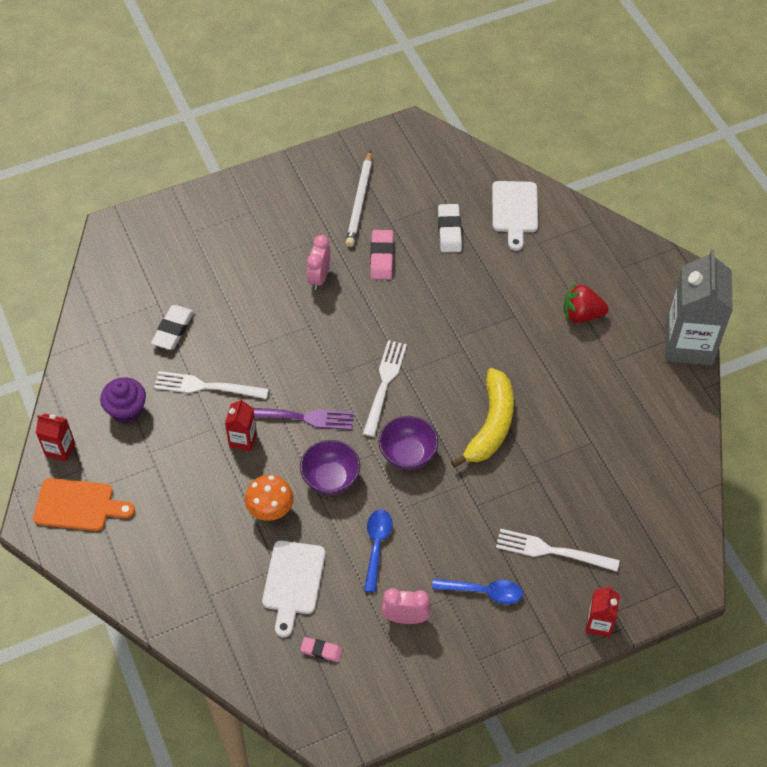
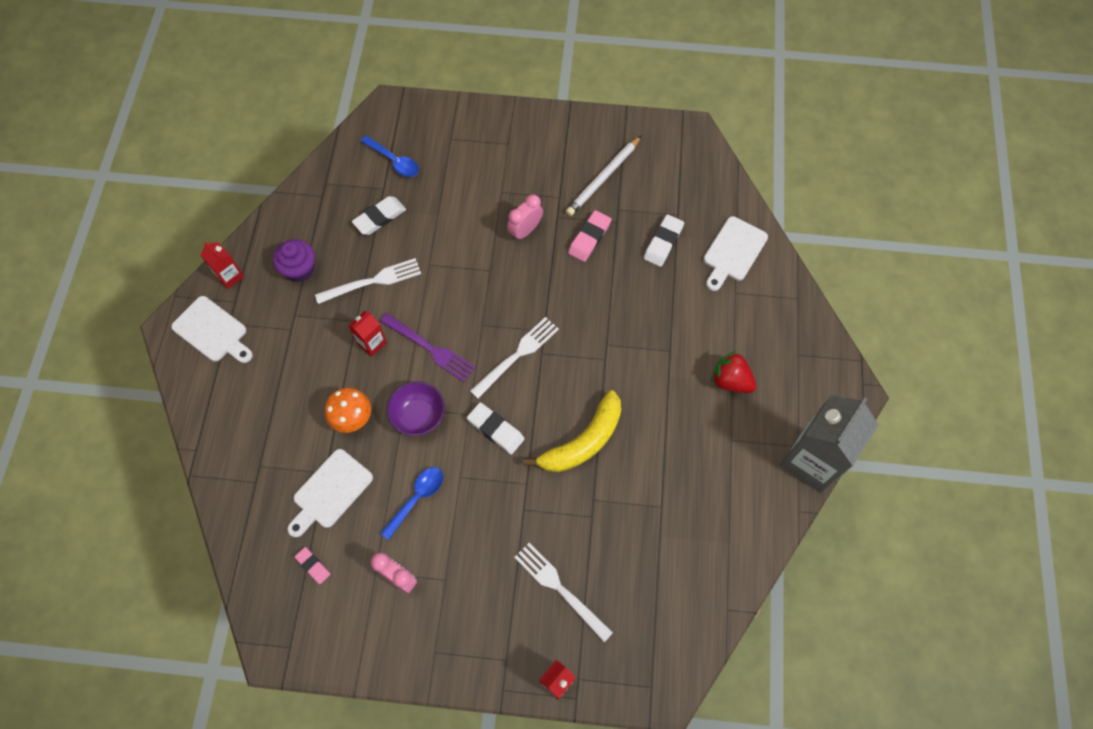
camera: 30 degrees right, 10 degrees up
orange cutting board [33,478,135,531] -> white cutting board [171,296,253,363]
white fork [154,371,269,399] -> white fork turned 120 degrees clockwise [315,258,421,304]
purple bowl [379,416,438,470] -> white eraser [467,402,525,454]
blue spoon [432,578,523,604] -> blue spoon moved to [361,136,419,177]

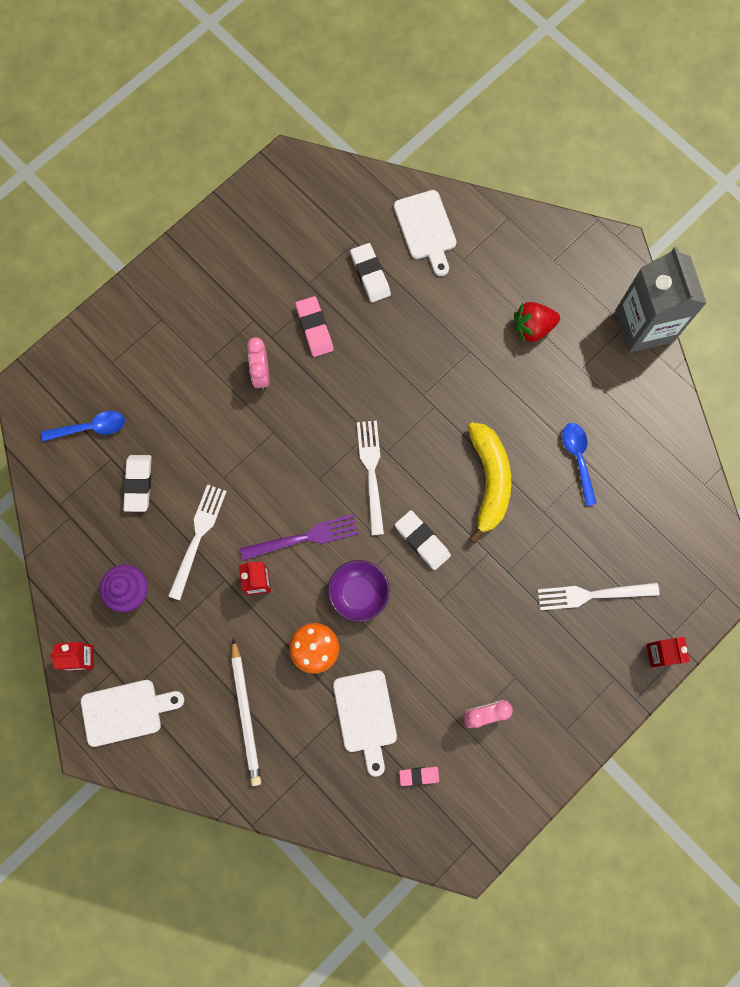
camera: 50 degrees left, 10 degrees up
blue spoon [380,467,443,540] -> blue spoon moved to [562,423,597,506]
white eraser [467,402,525,454] -> white eraser turned 60 degrees clockwise [395,510,451,570]
white pencil [566,136,641,216] -> white pencil moved to [231,638,261,786]

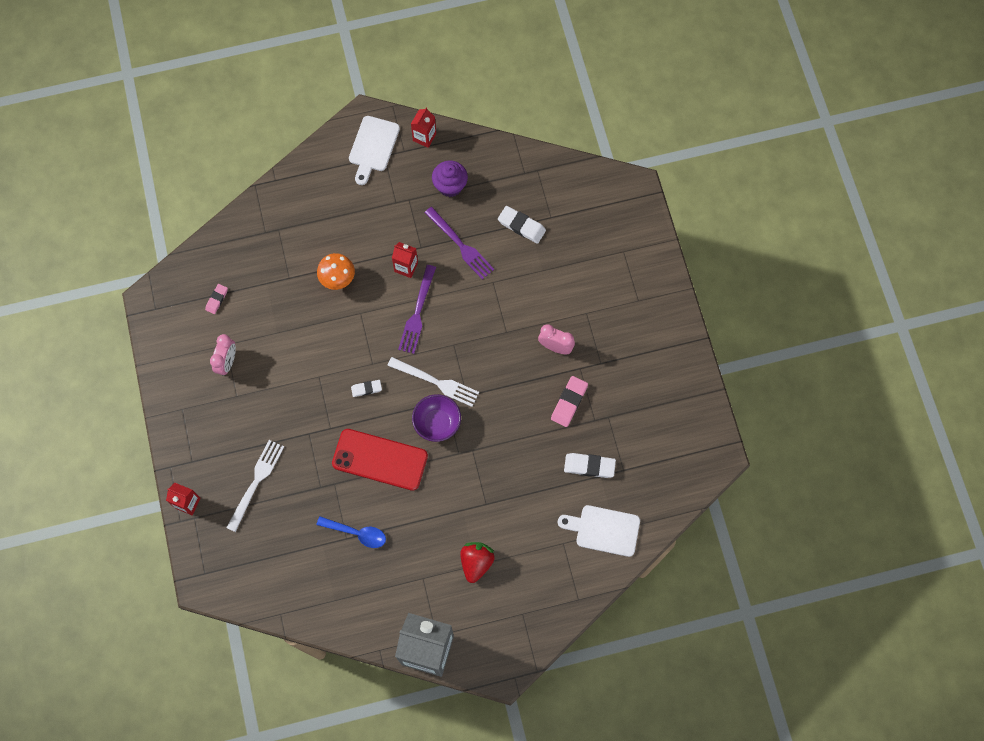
camera: 120 degrees right, 5 degrees down
blue spoon [41,411,125,442] -> none
white fork [168,484,227,600] -> purple fork [424,207,494,279]
white pencil [231,638,261,786] -> none
pink eraser [295,296,334,357] -> pink eraser turned 75 degrees counterclockwise [551,376,588,427]
purple bowl [328,560,390,622] -> purple bowl moved to [412,394,461,442]
white cutting board [333,670,397,776] -> none
white eraser [395,510,451,570] -> white eraser [351,380,382,397], size x0.62
yellow banana [468,422,511,544] -> red phone [332,429,428,491]

